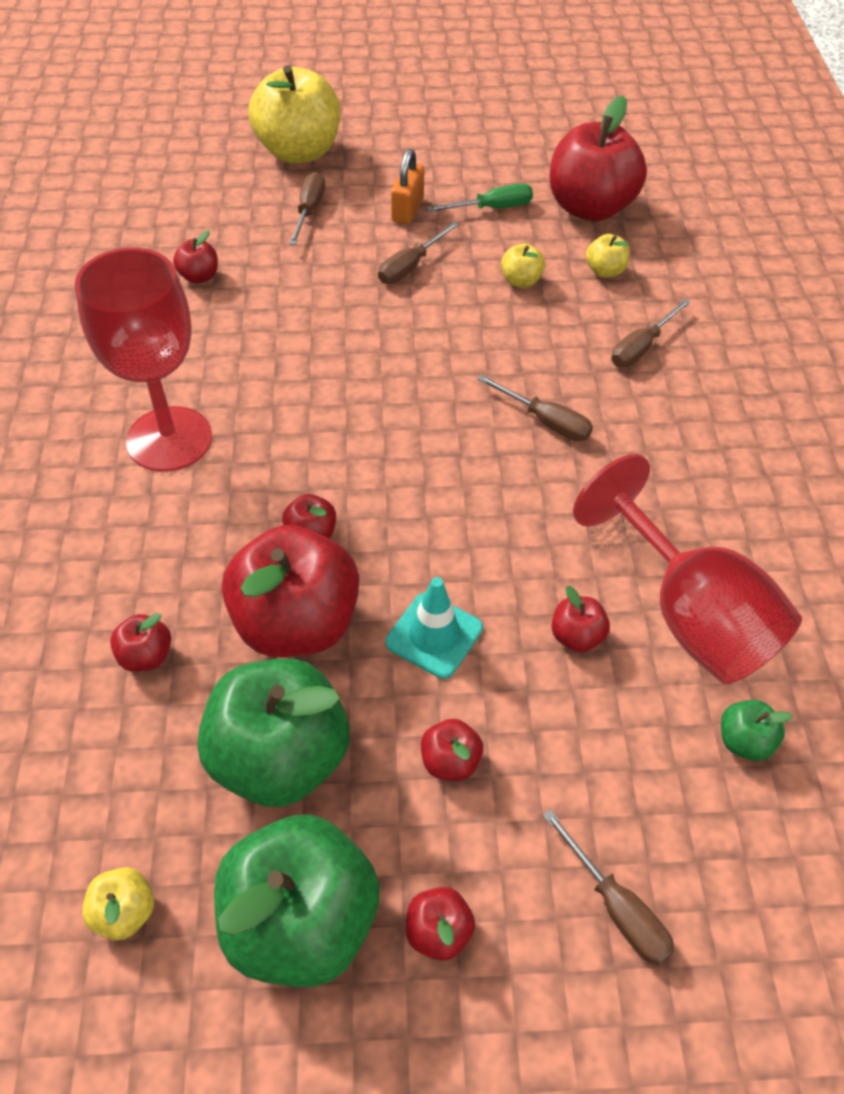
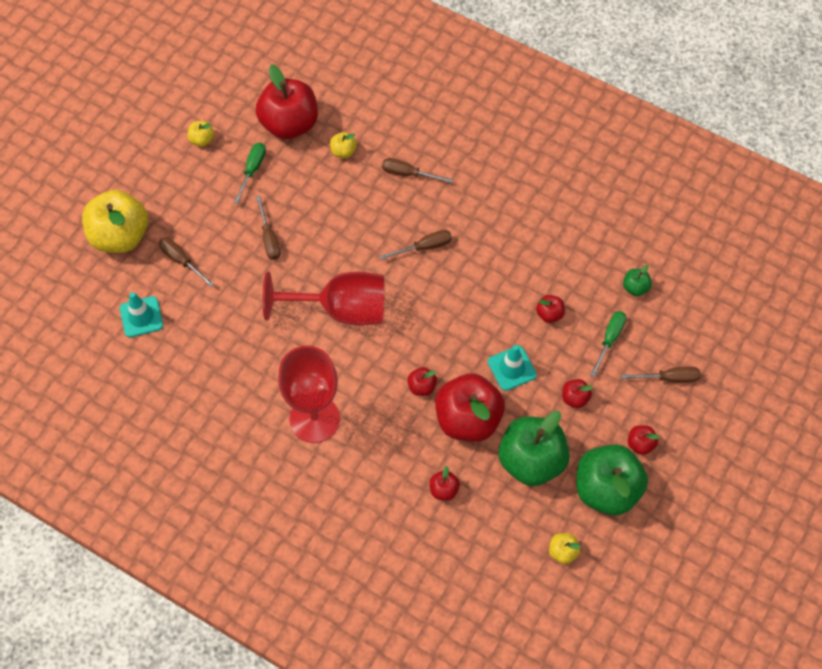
camera: 55 degrees left, 10 degrees up
red apple [173,231,218,284] -> none
orange padlock [391,149,424,224] -> none
yellow apple [501,243,545,288] -> yellow apple moved to [187,121,214,147]
red goblet [573,454,802,684] -> red goblet moved to [262,272,384,326]
brown screwdriver [611,299,691,367] -> brown screwdriver turned 120 degrees clockwise [382,158,453,183]
none -> turquoise traffic cone [120,292,163,337]
none -> green screwdriver [590,311,626,377]

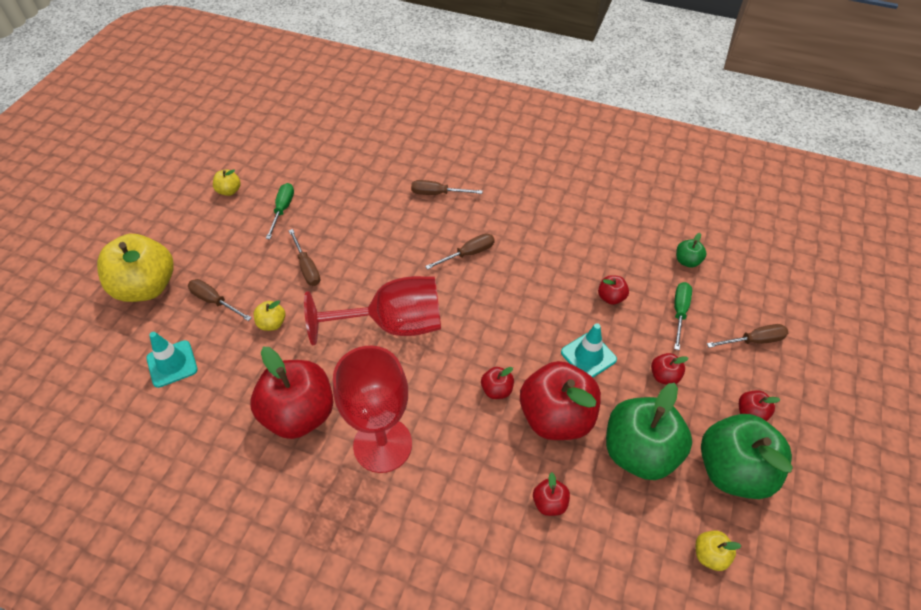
camera: 10 degrees left, 10 degrees down
red apple [256,64,318,139] -> red apple moved to [250,347,333,439]
yellow apple [330,132,357,158] -> yellow apple moved to [253,300,285,331]

